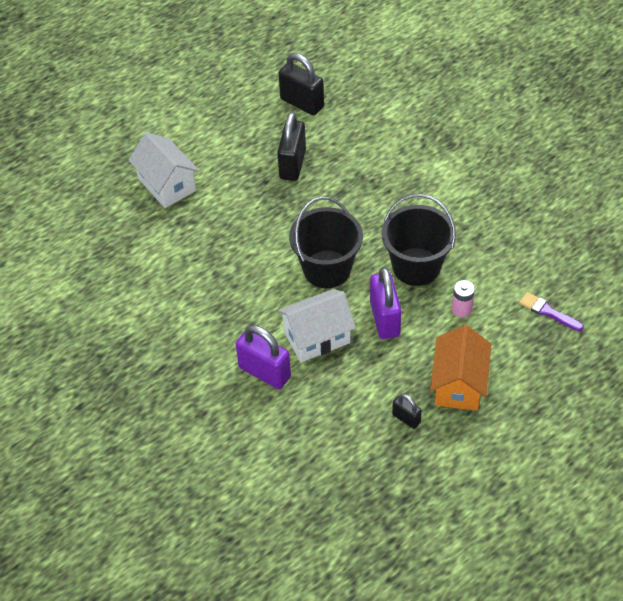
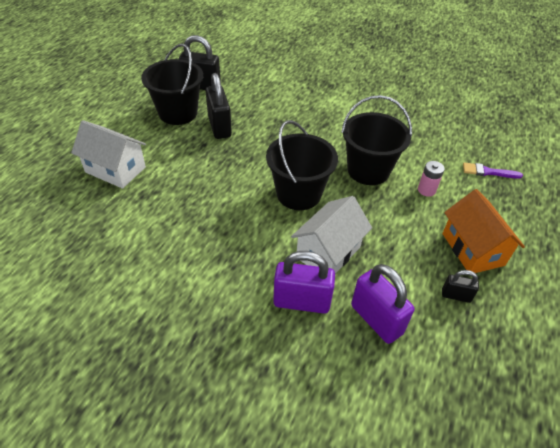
camera: 30 degrees left, 5 degrees down
purple padlock [370,267,401,339] -> purple padlock moved to [351,264,414,344]
none -> black bucket [141,44,203,125]

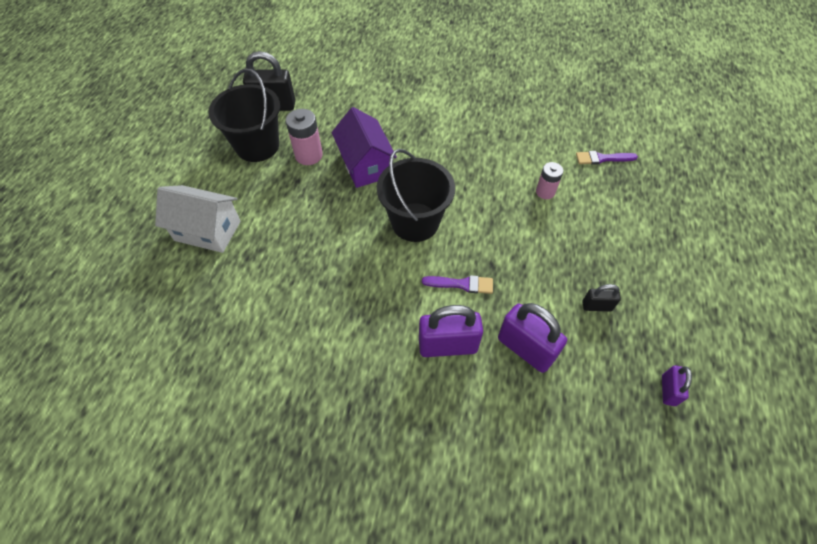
camera: 10 degrees left, 10 degrees up
black padlock [206,73,232,139] -> pink battery [286,109,323,165]
white house [291,196,372,274] -> purple brush [422,275,493,294]
black bucket [341,95,412,185] -> none
orange house [442,189,525,273] -> none
none -> purple house [332,107,397,188]
none -> purple padlock [662,365,692,406]

